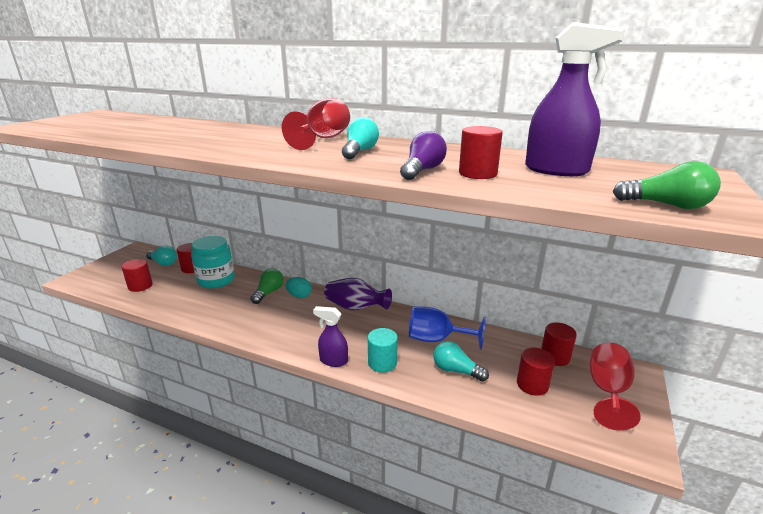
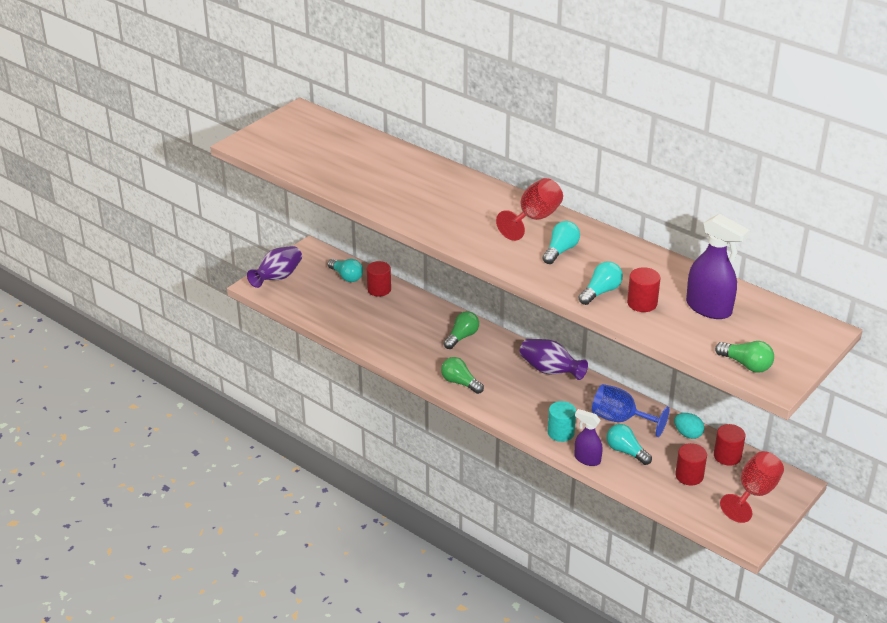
camera: 15 degrees right, 10 degrees up
red cylinder [121,259,153,292] -> none
turquoise jar [191,236,235,289] -> none
turquoise egg [286,277,312,298] -> turquoise egg moved to [674,413,704,439]
purple spray bottle [313,306,348,367] -> purple spray bottle moved to [574,409,603,466]
purple light bulb [400,131,447,180] -> turquoise light bulb [578,261,623,305]
none -> purple vase [247,246,302,288]
none -> green light bulb [441,357,484,394]

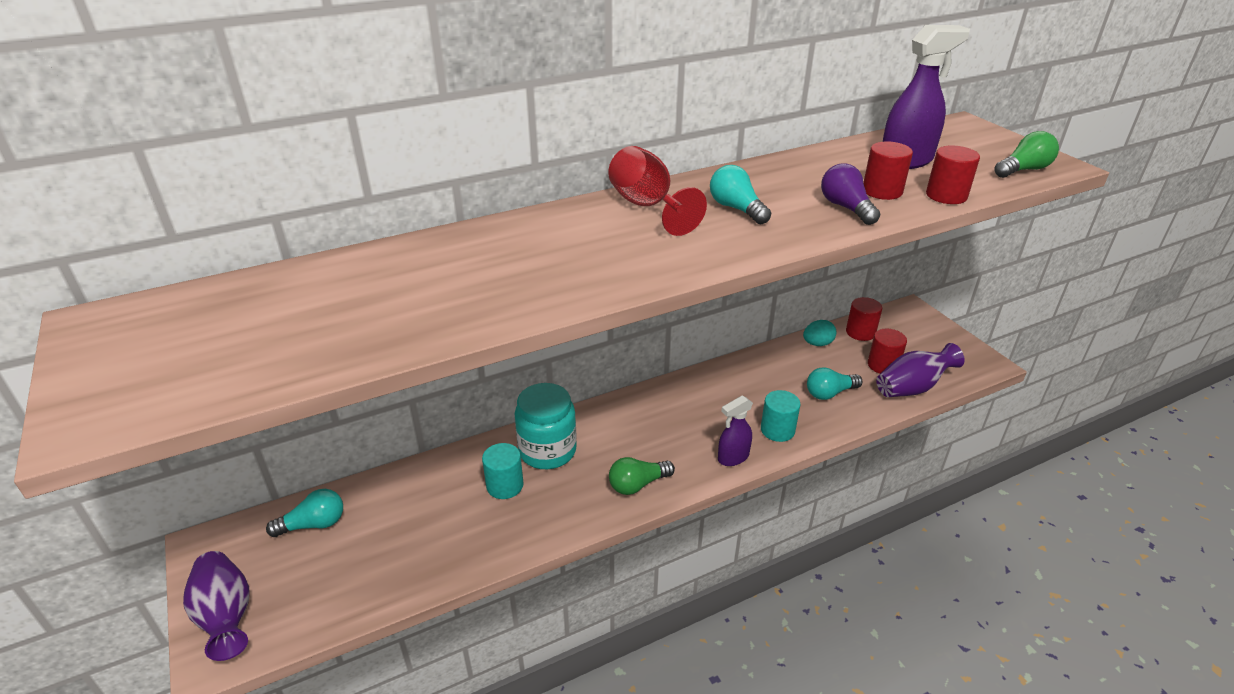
camera: 65 degrees left, 0 degrees up
red cylinder [367,261,391,297] -> red cylinder moved to [926,145,980,204]
green light bulb [444,311,479,349] -> turquoise jar [515,383,577,469]
purple vase [520,339,588,380] -> purple vase moved to [876,343,965,397]
purple spray bottle [574,409,603,466] -> purple spray bottle moved to [718,395,753,466]
turquoise light bulb [578,261,623,305] -> purple light bulb [821,164,880,225]
blue goblet [592,384,669,437] -> none
red goblet [720,451,784,523] -> none
none -> turquoise cylinder [482,443,523,499]

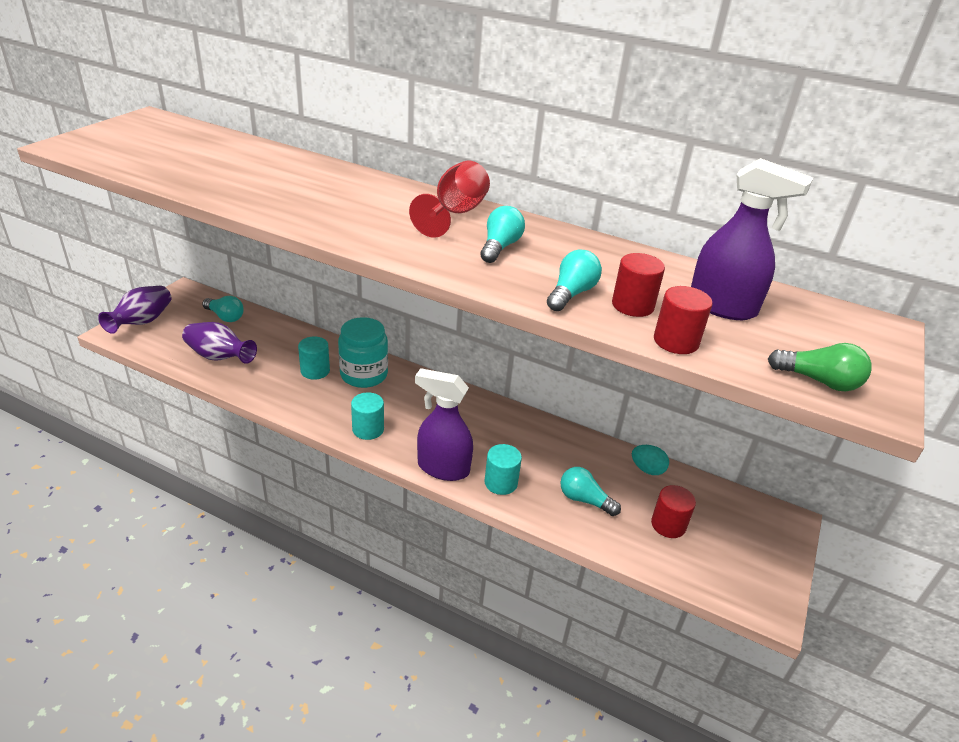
camera: 50 degrees right, 0 degrees up
green light bulb [609,457,675,495] -> turquoise cylinder [351,392,384,440]
purple spray bottle [718,395,753,466] -> purple spray bottle [415,368,473,481], size x1.63
purple light bulb [821,164,880,225] -> turquoise light bulb [547,250,602,311]
red cylinder [846,297,882,341] -> none
purple vase [876,343,965,397] -> purple vase moved to [182,322,257,364]

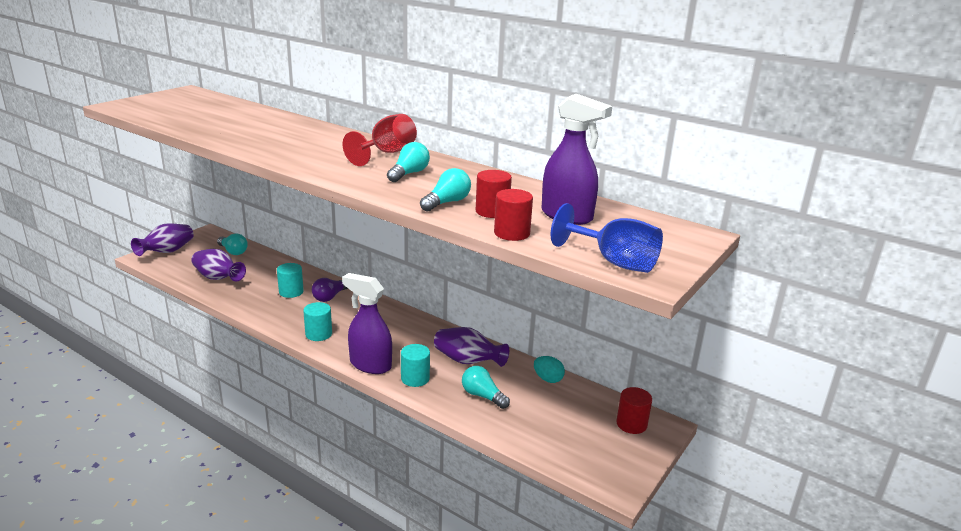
camera: 10 degrees right, 10 degrees down
turquoise jar [338,317,388,388] -> purple light bulb [312,278,348,302]
red cylinder [651,485,696,538] -> red cylinder moved to [616,387,652,434]
green light bulb [768,343,872,391] -> blue goblet [551,203,663,273]
none -> purple vase [434,327,509,367]

